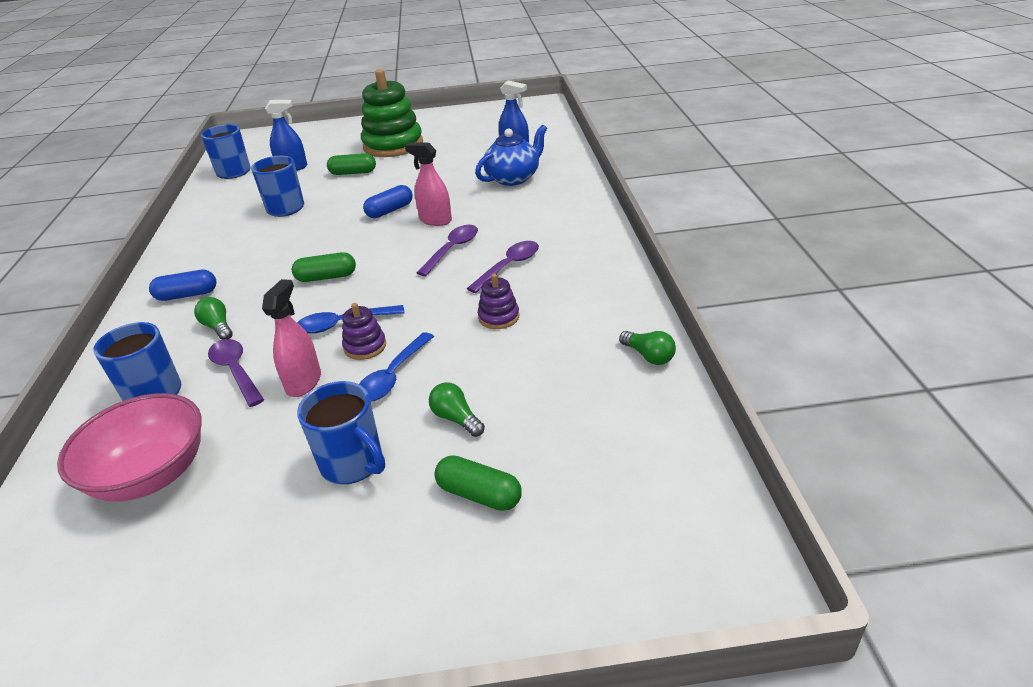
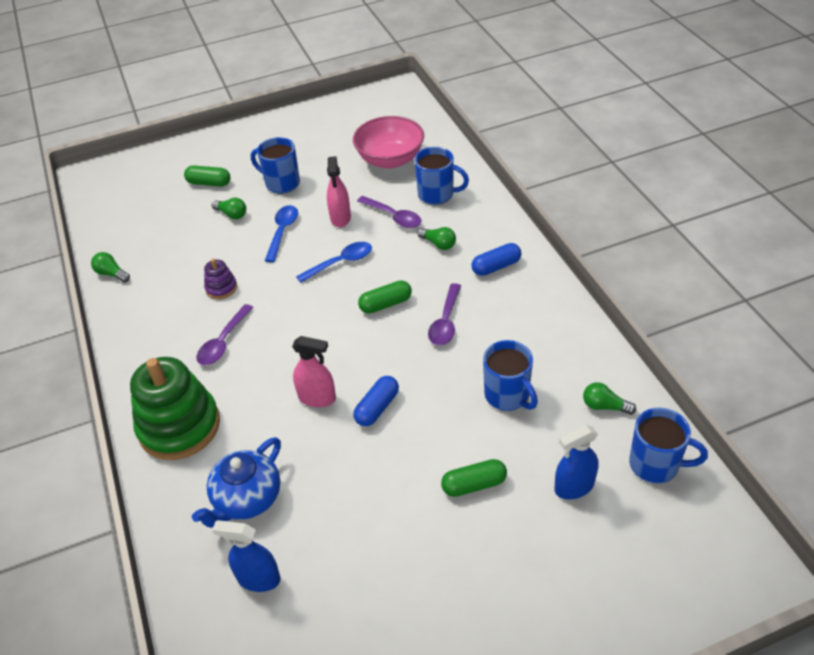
camera: 165 degrees right, 10 degrees up
purple stacking toy [342,303,386,360] -> none
green stacking toy [361,69,423,157] -> green stacking toy moved to [130,357,220,460]
purple spoon [417,225,478,276] -> purple spoon moved to [428,283,461,345]
none -> green light bulb [583,382,636,415]

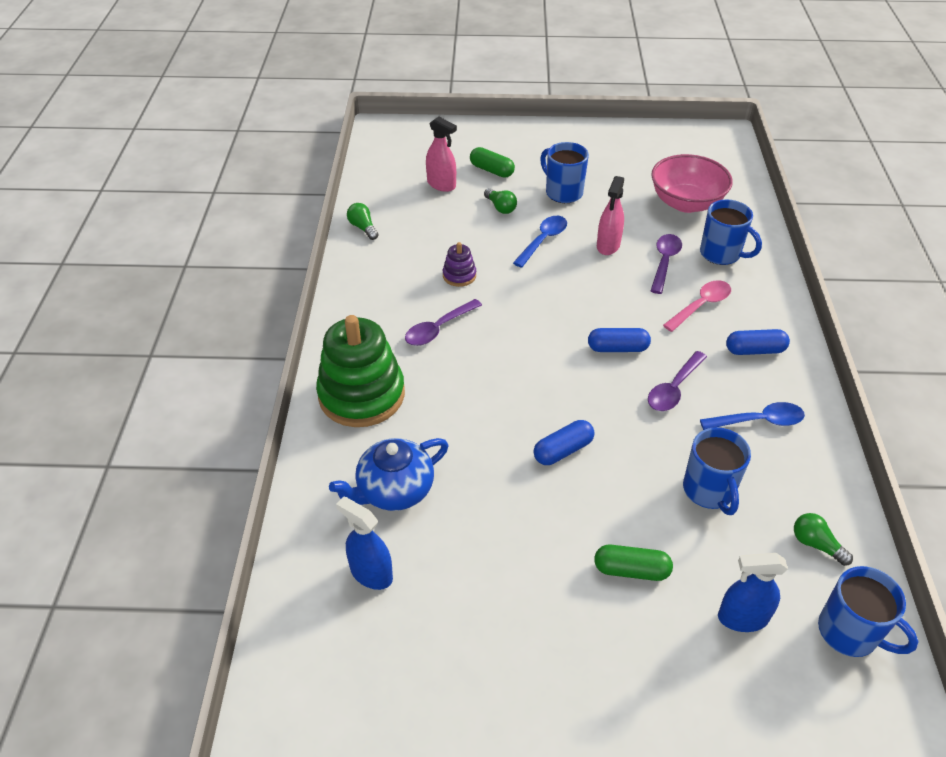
camera: 20 degrees right, 0 degrees up
pink spray bottle [292,336,336,407] -> pink spray bottle moved to [426,116,457,192]
blue spoon [296,242,372,283] -> blue spoon moved to [700,402,805,430]
purple spoon [357,196,421,228] -> purple spoon turned 135 degrees counterclockwise [651,234,682,294]
green capsule [358,281,412,314] -> blue capsule [588,328,651,352]
green light bulb [417,227,456,250] -> pink spoon [663,280,731,332]

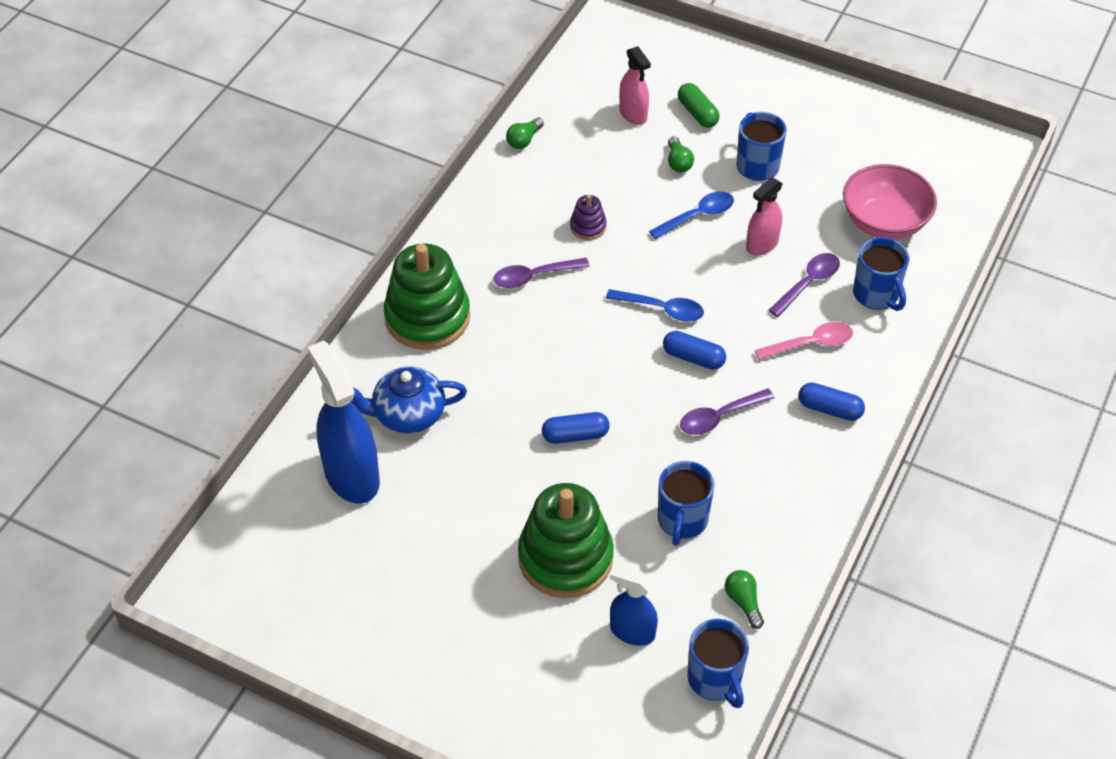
camera: 25 degrees right, 5 degrees up
blue spray bottle [336,497,393,590] -> blue spray bottle [307,341,380,503], size x1.75
green light bulb [347,203,379,240] -> green light bulb turned 135 degrees counterclockwise [506,117,544,149]
green capsule [594,545,673,581] -> green stacking toy [518,483,614,598]
blue spoon [700,402,805,430] -> blue spoon moved to [606,289,704,322]

